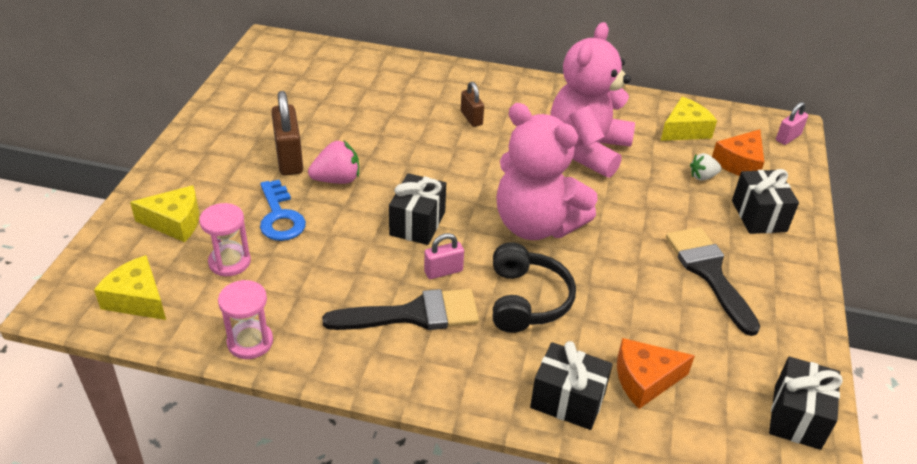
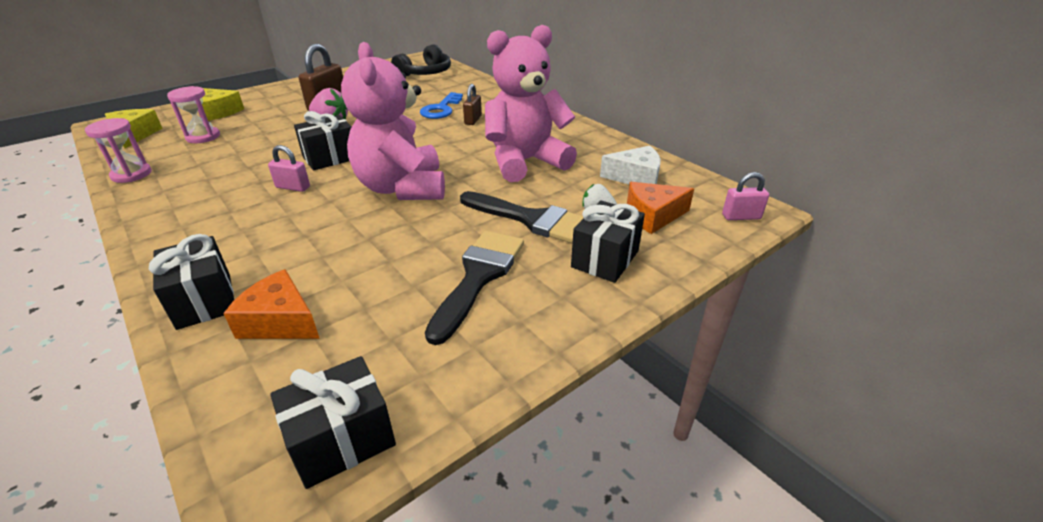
camera: 40 degrees right, 5 degrees down
blue key [260,180,306,241] -> blue key moved to [420,92,463,119]
black brush [322,289,479,330] -> black brush moved to [460,191,583,243]
black headphones [493,242,576,333] -> black headphones moved to [391,44,451,76]
yellow cheese [661,97,717,141] -> white cheese [600,146,661,184]

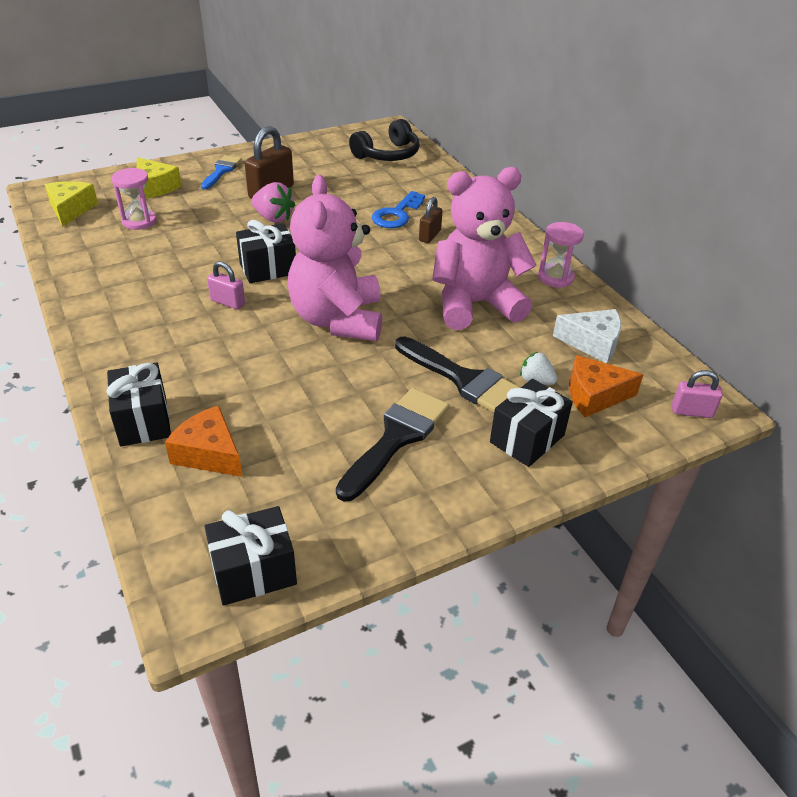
camera: 10 degrees right, 5 degrees up
pink hourglass [85,118,152,183] -> pink hourglass moved to [538,222,584,288]
none -> blue brush [201,155,242,189]

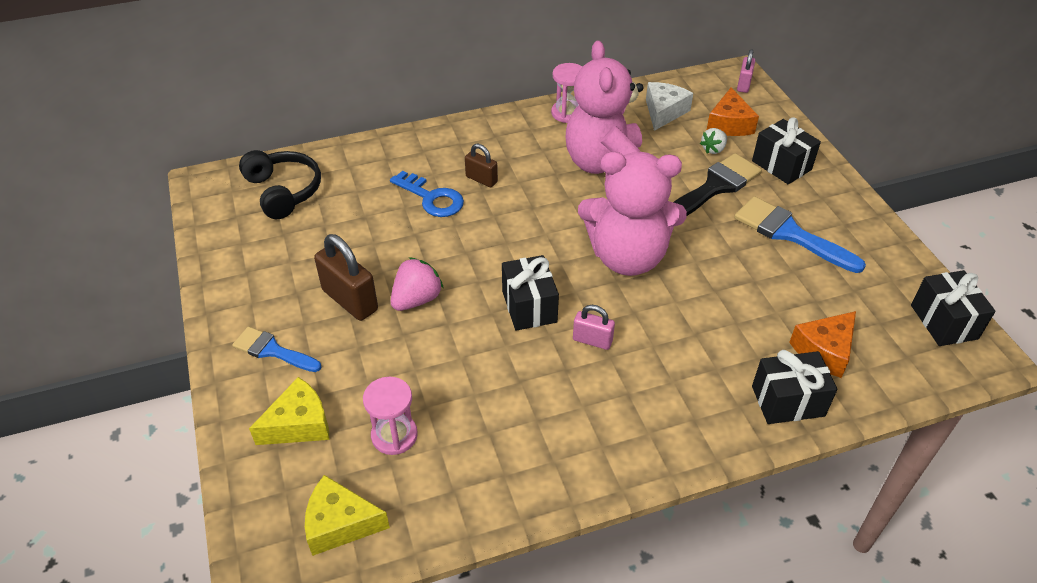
camera: 80 degrees left, 5 degrees up
pink padlock [207,261,245,310] -> pink padlock turned 75 degrees clockwise [573,305,615,350]
black brush [336,388,449,502] -> blue brush [734,196,866,273]

